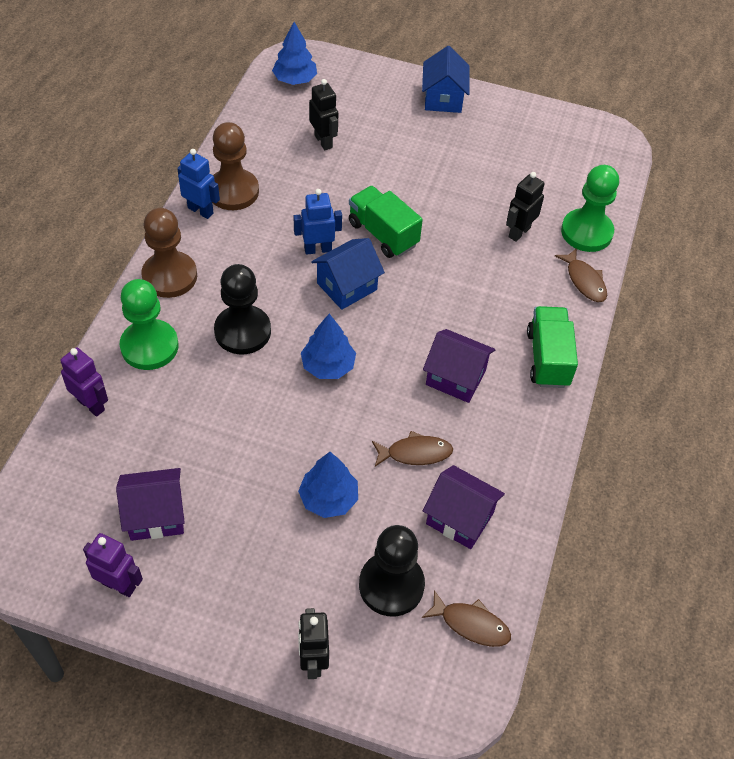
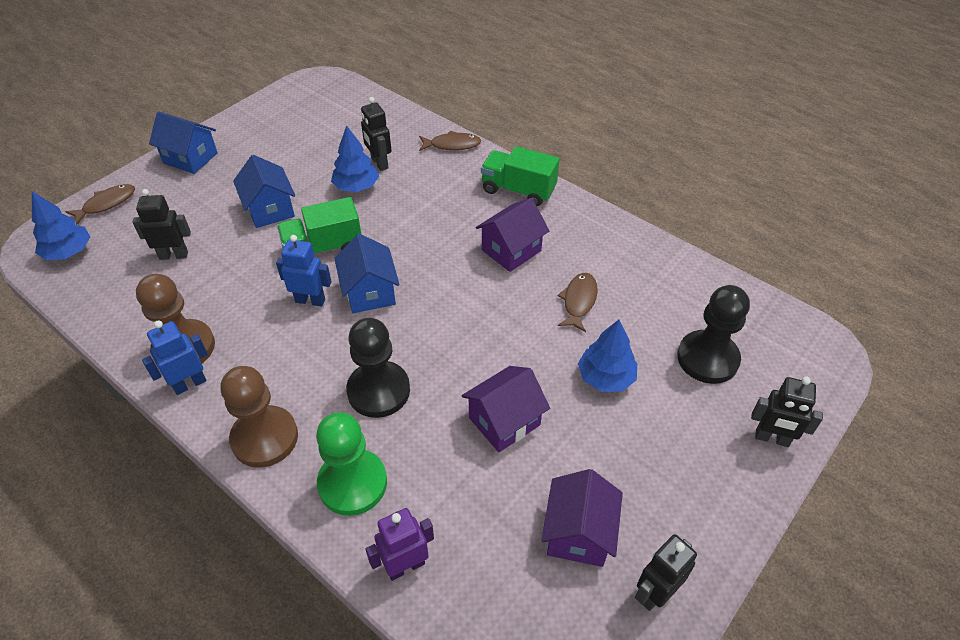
camera: 65 degrees left, 5 degrees down
purple robot [83,533,143,597] -> black robot [635,534,697,611]
blue robot [294,189,342,255] -> blue robot turned 90 degrees clockwise [276,235,332,307]
blue tree [301,314,356,379] -> blue tree moved to [331,125,379,192]
brown fish [422,590,511,647] -> brown fish moved to [65,184,135,225]
purple house [423,465,505,549] -> purple house moved to [462,366,550,452]
green pawn [561,165,619,252] -> none
none -> blue house [233,155,295,228]

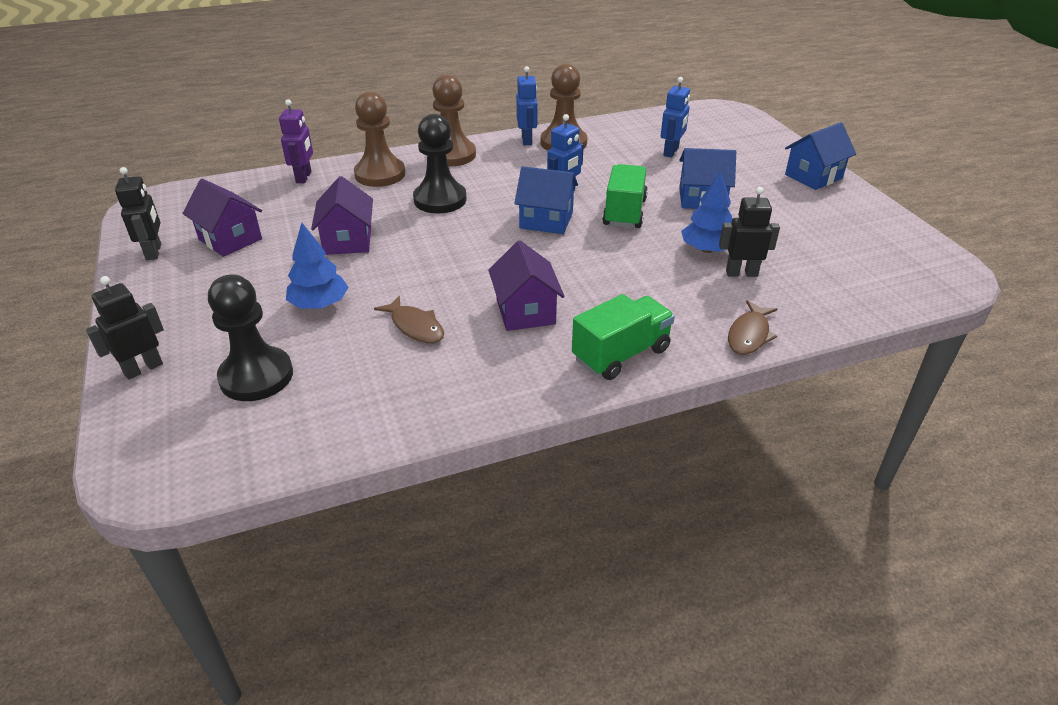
camera: 120 degrees right, 10 degrees down
blue tree [32,191,90,260] -> none
brown fish [65,184,135,225] -> none
black robot [132,189,191,260] -> blue robot [661,77,690,158]
green pawn [316,412,387,516] -> brown pawn [354,91,405,187]

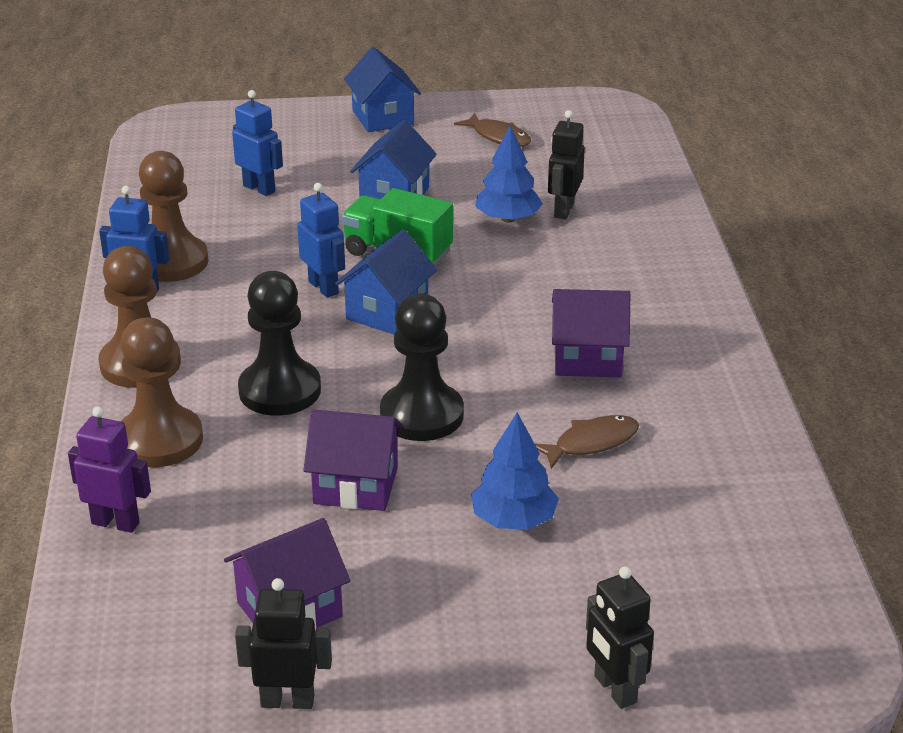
camera: 75 degrees left, 5 degrees down
black pawn [208,275,293,401] -> black pawn moved to [380,294,464,441]
green truck [572,294,675,380] -> none
brown fish [728,300,777,355] -> brown fish moved to [454,113,531,147]

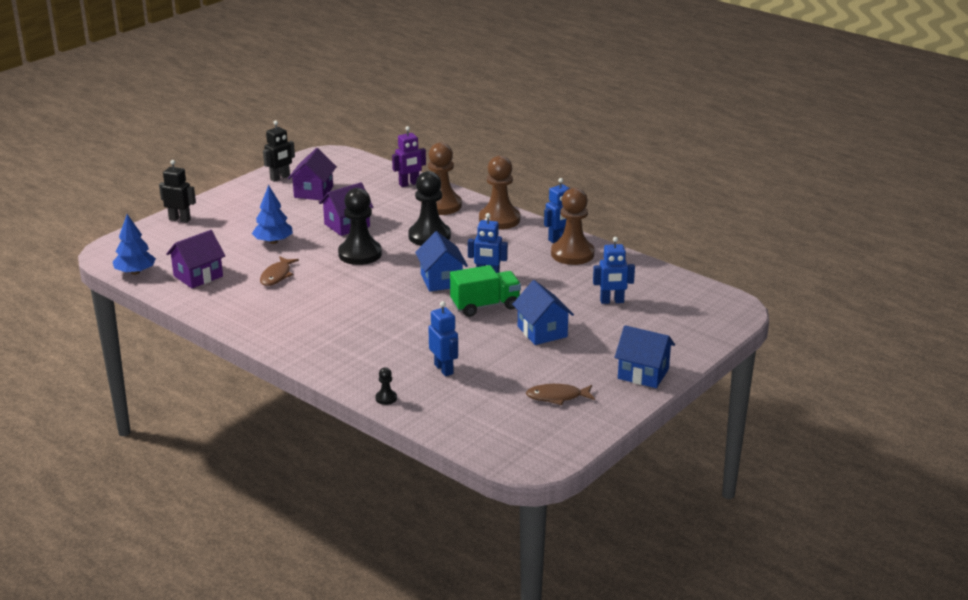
camera: 135 degrees right, 5 degrees down
blue tree [476,125,543,223] -> blue tree moved to [113,214,156,275]
black robot [548,110,585,219] -> blue robot [428,301,458,376]
purple house [552,289,630,377] -> purple house moved to [166,230,225,288]
none -> black pawn [375,367,397,405]

